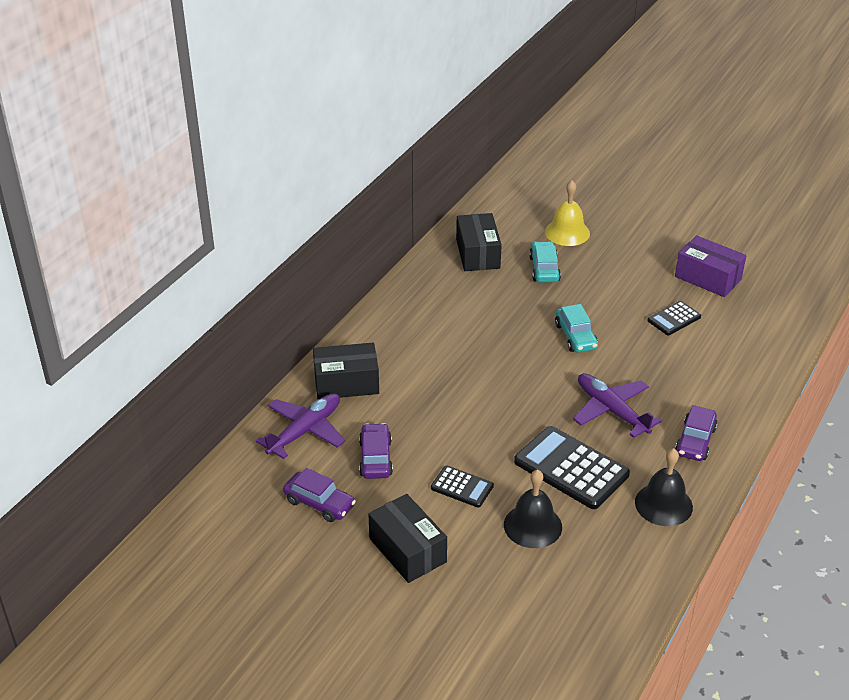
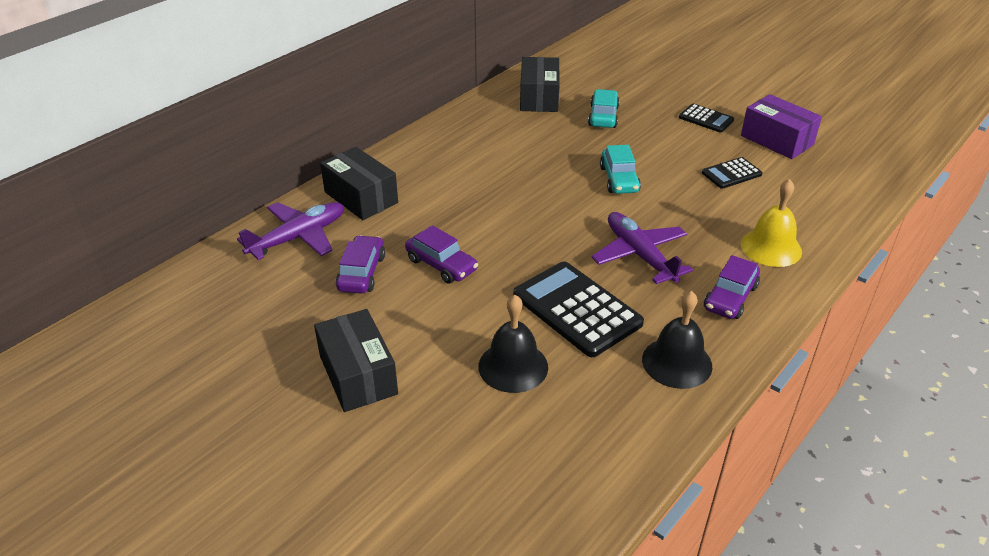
camera: 10 degrees right, 0 degrees up
purple car [283,468,356,522] -> purple car moved to [405,225,478,284]
black box [313,343,379,399] -> black box turned 45 degrees clockwise [320,147,398,220]
black calculator [431,466,494,508] -> black calculator moved to [679,104,734,132]
yellow bell [545,180,590,246] -> yellow bell moved to [741,179,802,267]

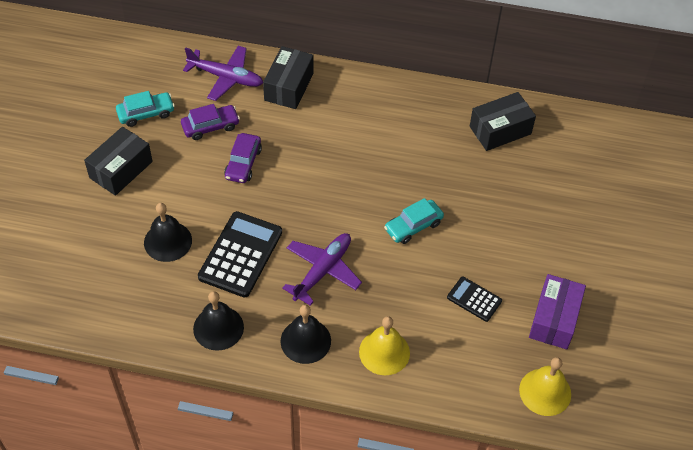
camera: 60 degrees right, 15 degrees up
turquoise car [588,89,620,128] -> turquoise car moved to [116,91,175,127]
black calculator [679,104,734,132] -> none
purple car [704,255,760,319] -> black bell [280,305,331,364]
none -> yellow bell [519,357,571,416]

